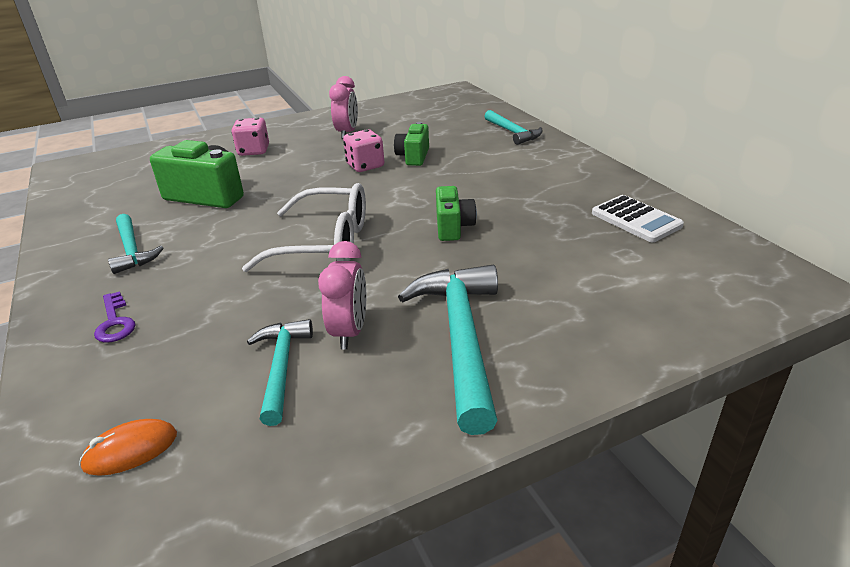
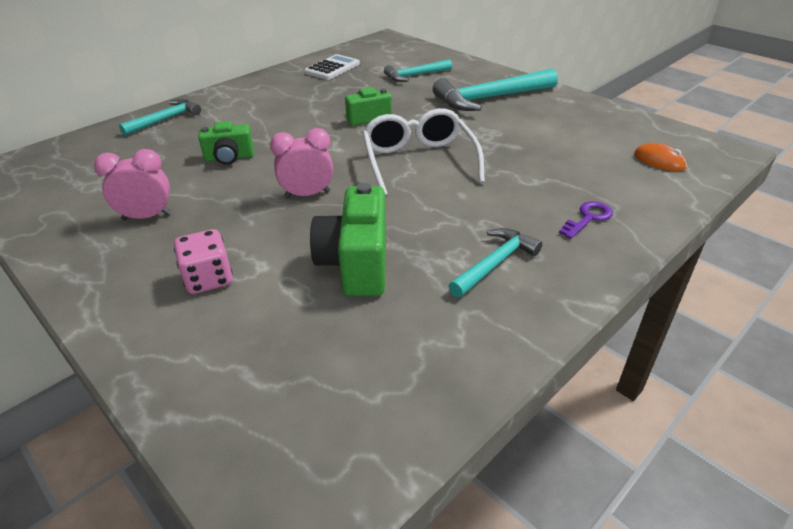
camera: 110 degrees left, 5 degrees up
turquoise hammer [247,319,313,426] -> turquoise hammer moved to [384,59,452,82]
pink clock [318,241,366,350] -> pink clock moved to [270,128,333,199]
pink dice [343,129,384,172] -> none

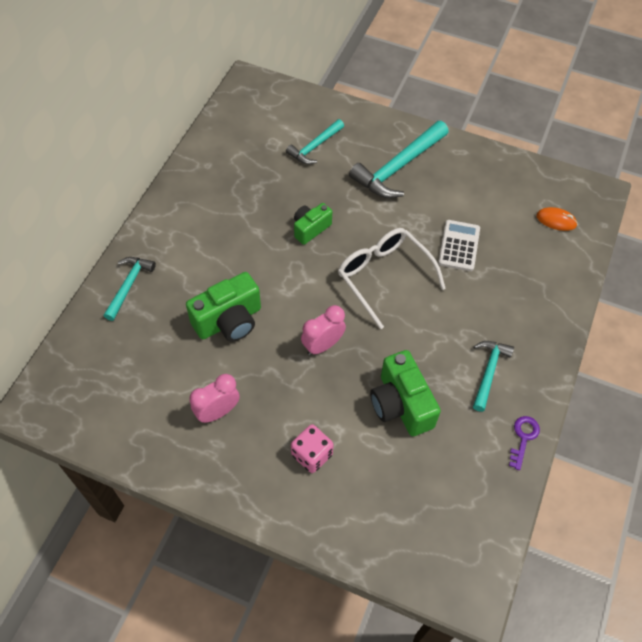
camera: 25 degrees left, 20 degrees up
green camera [198,121,254,165] -> green camera [186,272,261,342], size x1.63
white calculator [304,54,360,80] -> white calculator moved to [438,220,480,271]
purple key [559,201,613,239] -> purple key moved to [509,416,540,470]

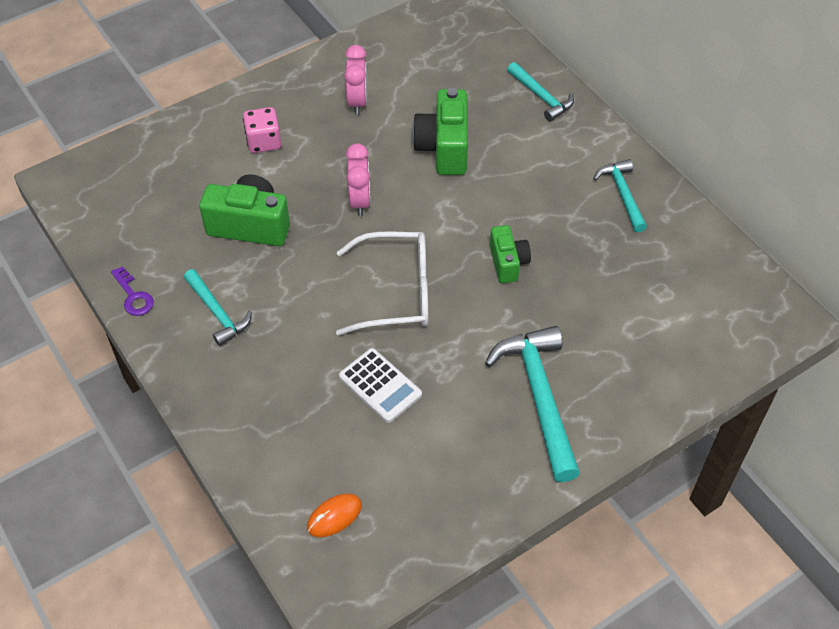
camera: 125 degrees right, 5 degrees down
turquoise hammer [286,119,344,164] -> turquoise hammer moved to [593,159,647,233]

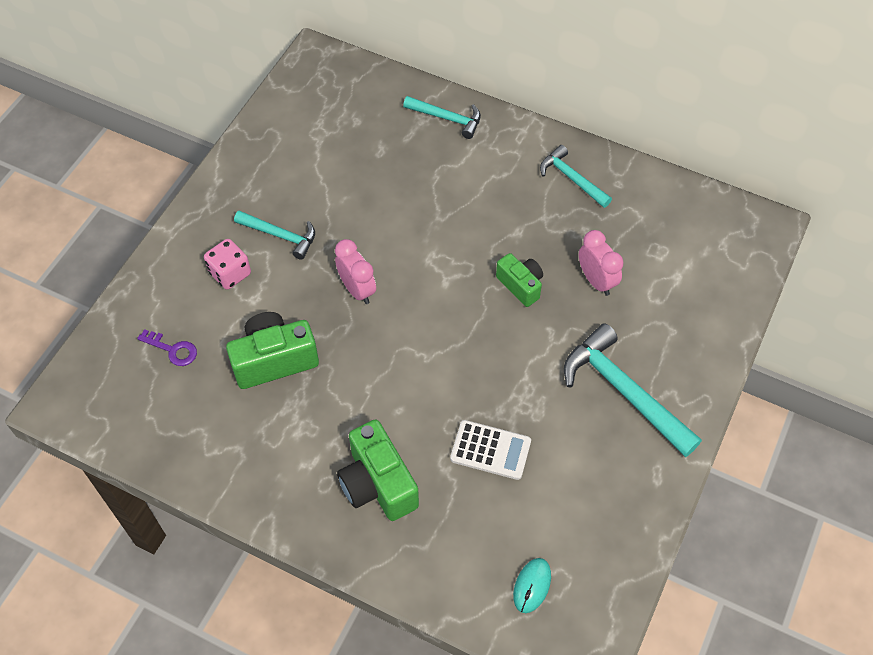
camera: 30 degrees left, 5 degrees up
purple key [111,266,154,316] -> purple key moved to [137,329,197,366]
turquoise hammer [184,269,252,346] -> turquoise hammer moved to [234,211,315,260]
orange mouse [307,494,362,537] -> turquoise mouse [513,558,551,613]
white glasses [336,232,428,335] -> none
pink clock [344,45,368,115] -> pink clock moved to [579,230,624,296]
green camera [412,88,468,175] -> green camera moved to [337,419,419,521]

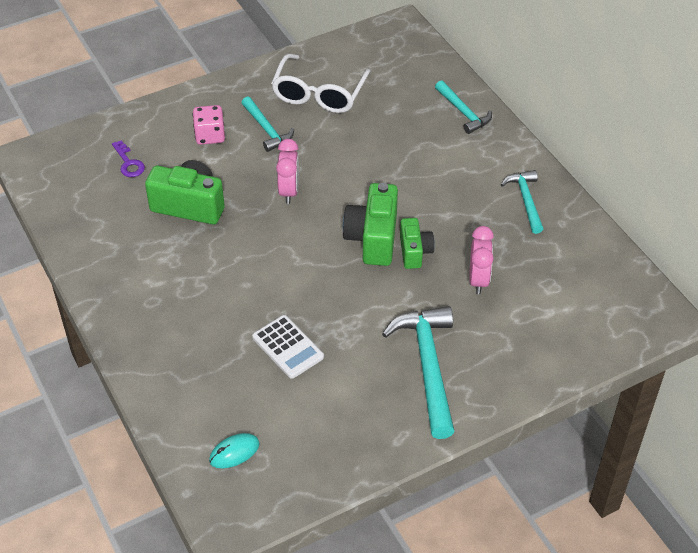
camera: 35 degrees right, 10 degrees down
green camera [337,419,419,521] -> green camera moved to [342,183,398,266]
none -> white glasses [271,54,371,113]

